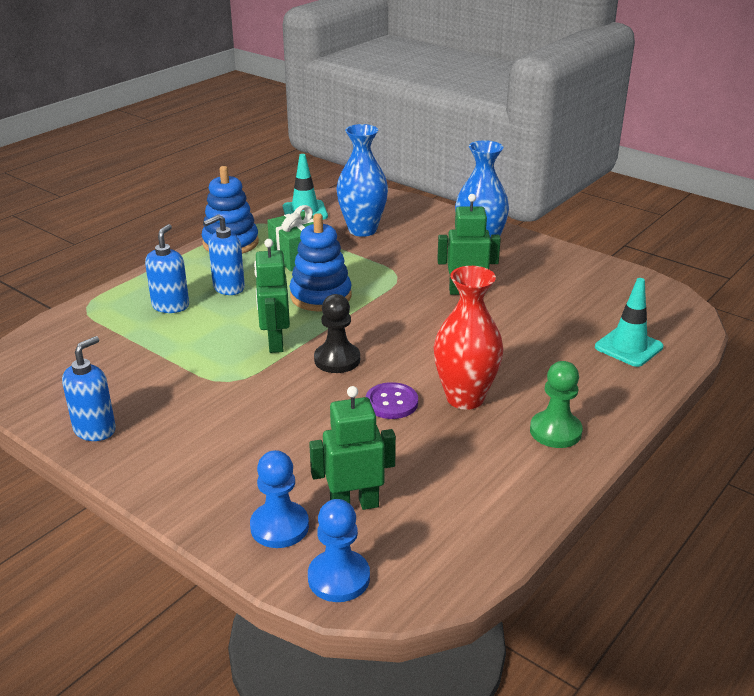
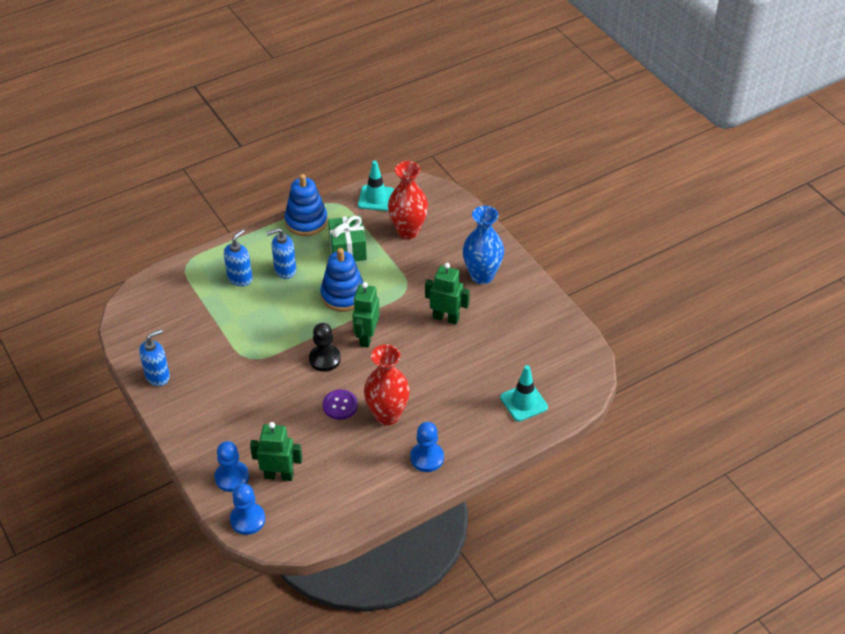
camera: 20 degrees right, 15 degrees up
green robot [254,239,290,353] -> green robot moved to [353,282,380,348]
blue vase [337,124,388,237] -> red vase [388,161,428,239]
green pawn [530,361,583,448] -> blue pawn [410,422,444,472]

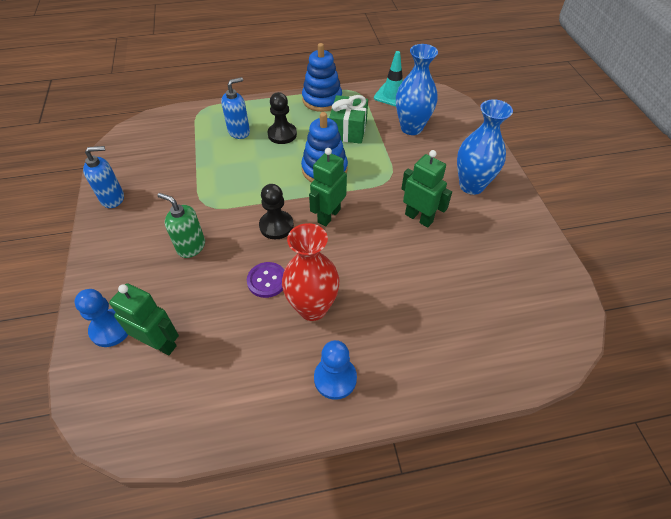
camera: 20 degrees right, 5 degrees up
blue pawn [230,484,265,535] -> none
blue soap dispenser [267,228,296,279] -> black pawn [268,92,297,144]
red vase [388,161,428,239] -> blue vase [396,44,438,135]
turquoise traffic cone [500,365,548,422] -> none
none -> green soap dispenser [157,193,205,258]

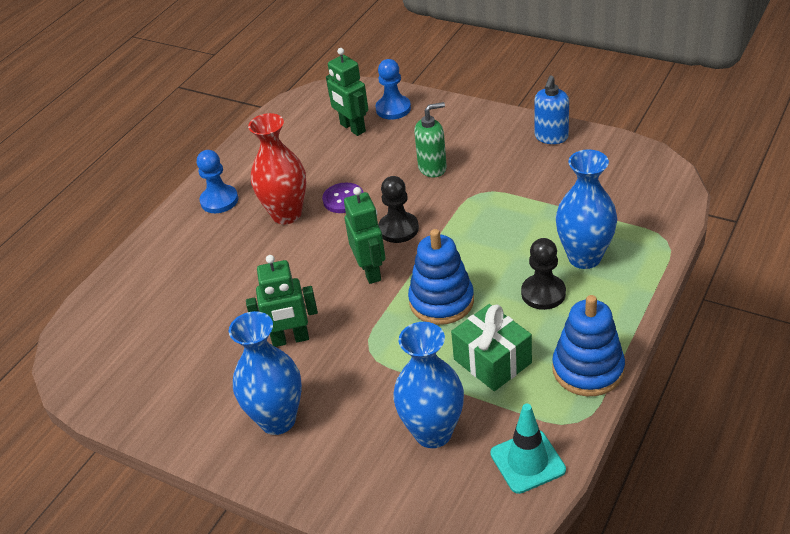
camera: 135 degrees right, 10 degrees down
green robot [109,283,179,355] -> green robot turned 75 degrees clockwise [326,48,368,136]
blue soap dispenser [221,77,250,139] -> blue vase [556,149,617,269]

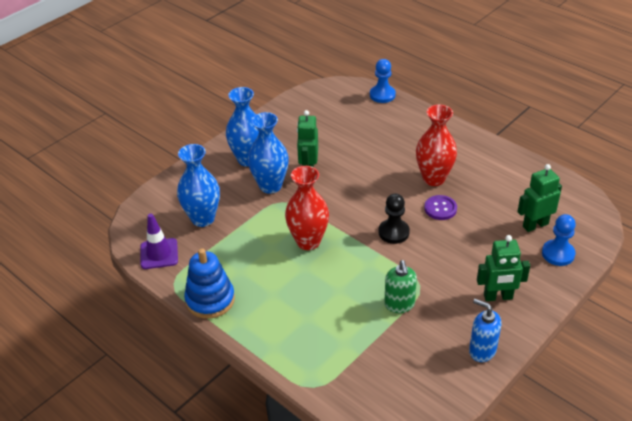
camera: 100 degrees right, 0 degrees up
blue pawn [197,150,238,213] -> blue pawn moved to [370,59,396,103]
green robot [344,187,385,284] -> green robot moved to [477,235,530,301]
blue stacking toy [408,229,474,325] -> red vase [285,166,329,250]
green soap dispenser [414,102,447,177] -> green soap dispenser moved to [384,260,417,313]
green gift [451,304,532,391] -> none
turquoise traffic cone [490,404,566,494] -> purple traffic cone [140,213,178,269]
black pawn [521,238,566,310] -> none
blue vase [556,149,617,269] -> blue vase moved to [248,112,289,194]

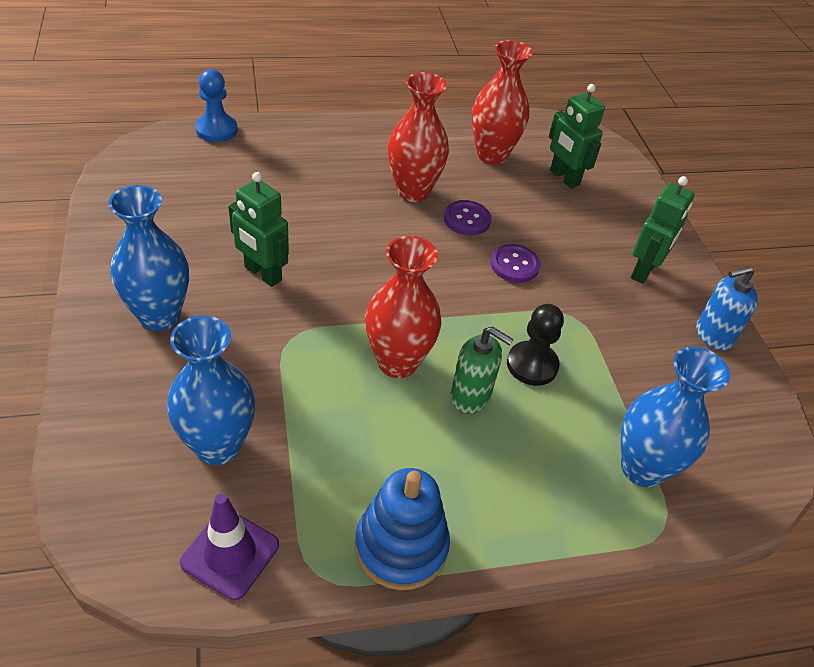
camera: 60 degrees left, 5 degrees up
blue vase [248,112,289,194] -> blue vase moved to [621,346,730,487]
black pawn [378,193,410,244] -> black pawn moved to [507,304,564,386]
green soap dispenser [384,260,417,313] -> green soap dispenser moved to [450,326,514,414]
green robot [517,164,562,232] -> green robot turned 45 degrees counterclockwise [549,84,605,189]
blue pawn [542,214,576,266] -> none
none -> red vase [472,40,533,164]
none -> purple button [491,244,540,283]

